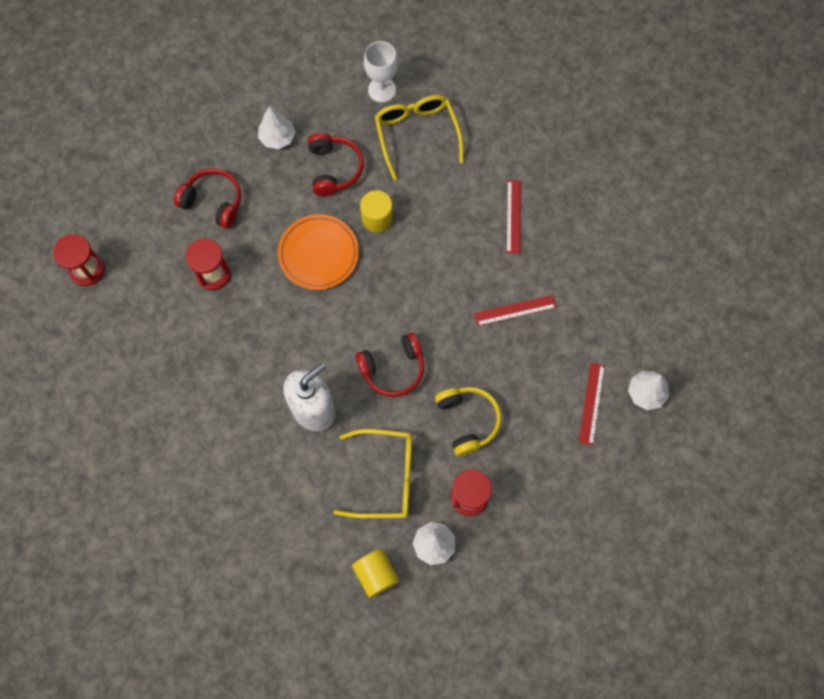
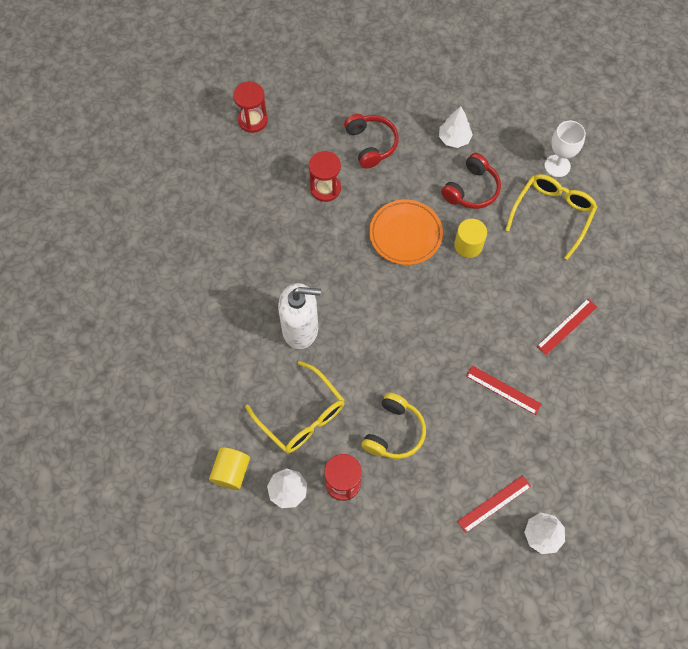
camera: 45 degrees right, 5 degrees down
red headphones [355,333,424,397] -> none

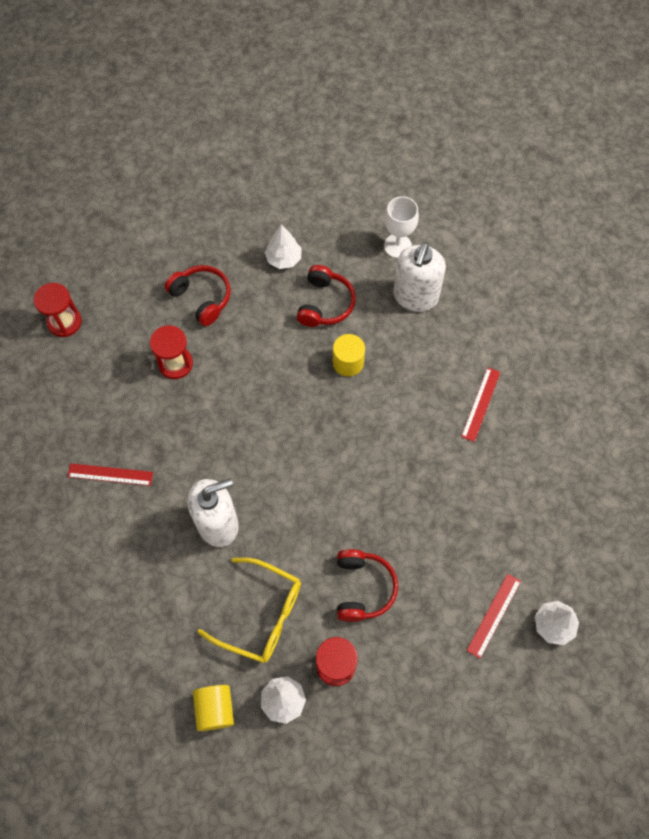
camera: 25 degrees left, 0 degrees up
yellow headphones [362,393,426,459] -> red headphones [337,549,398,622]
orange plate [369,200,443,265] -> none
red ruler [466,365,542,415] -> red ruler moved to [67,463,153,486]
yellow glasses [505,174,597,260] -> white soap dispenser [393,242,446,312]

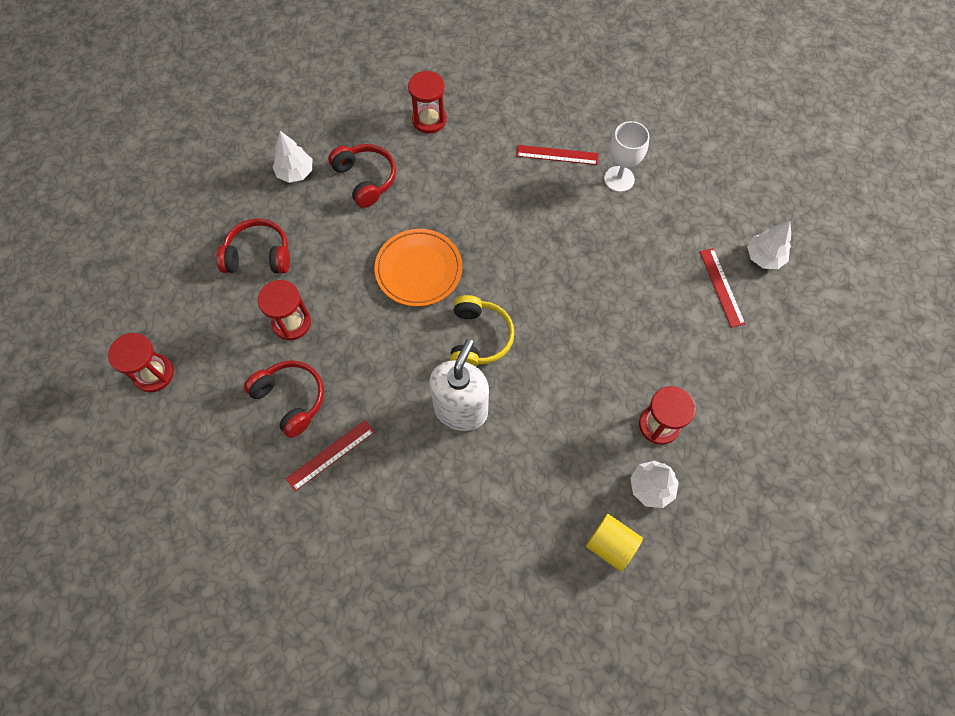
camera: 45 degrees left, 0 degrees up
yellow glasses [198,558,301,663] -> none
yellow cylinder [333,334,365,376] -> none
red headphones [337,549,398,622] -> red headphones moved to [244,360,324,438]
white goblet [384,196,419,258] -> white goblet moved to [604,121,649,192]
white soap dispenser [393,242,446,312] -> red hourglass [408,71,447,134]
red ruler [461,367,500,442] -> red ruler turned 60 degrees counterclockwise [516,145,599,165]
none -> orange plate [374,229,462,307]
none -> yellow headphones [450,295,514,367]

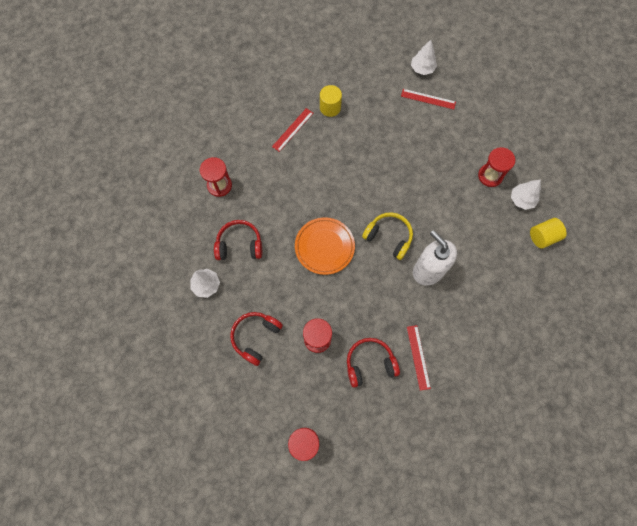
camera: 60 degrees left, 5 degrees up
white goblet [604,121,649,192] -> yellow cylinder [320,85,342,117]

